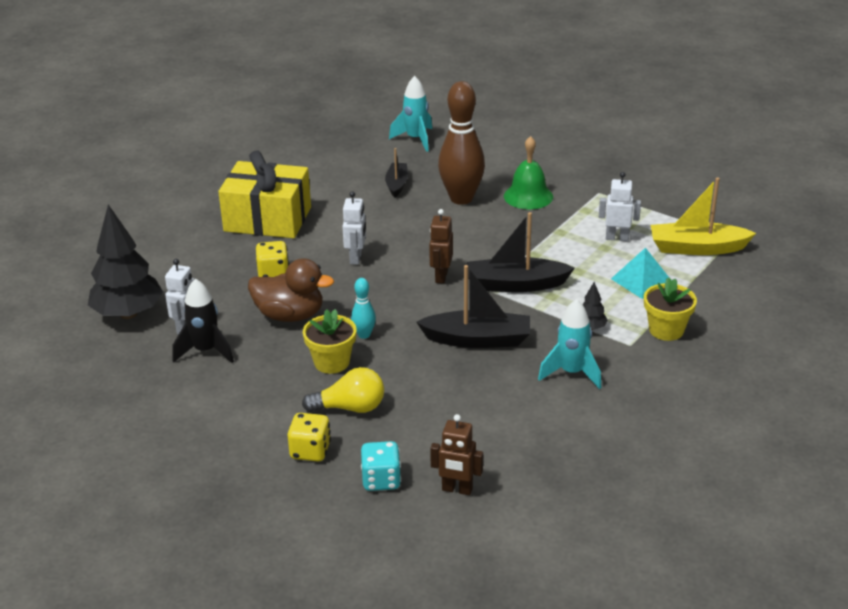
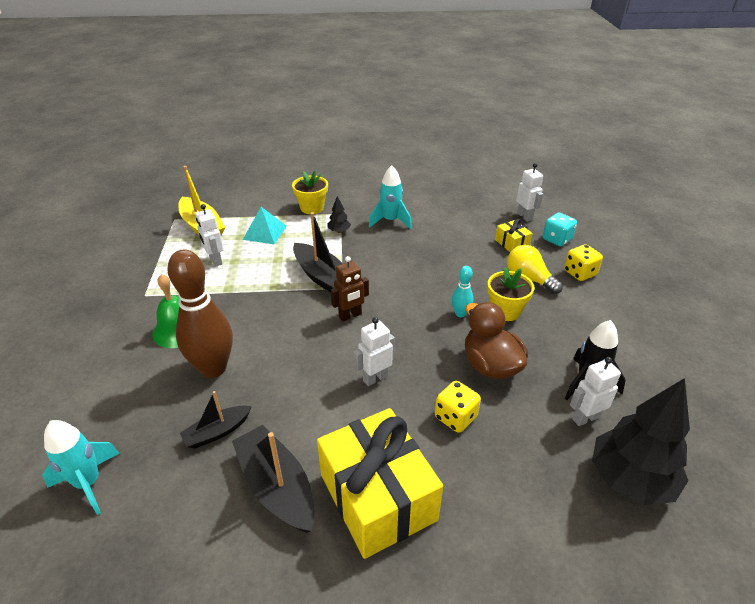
camera: 130 degrees left, 5 degrees up
black boat [416,265,530,348] -> black boat moved to [232,425,315,533]
brown robot [430,414,483,495] -> white robot [516,163,543,222]
none -> yellow gift [495,219,533,252]

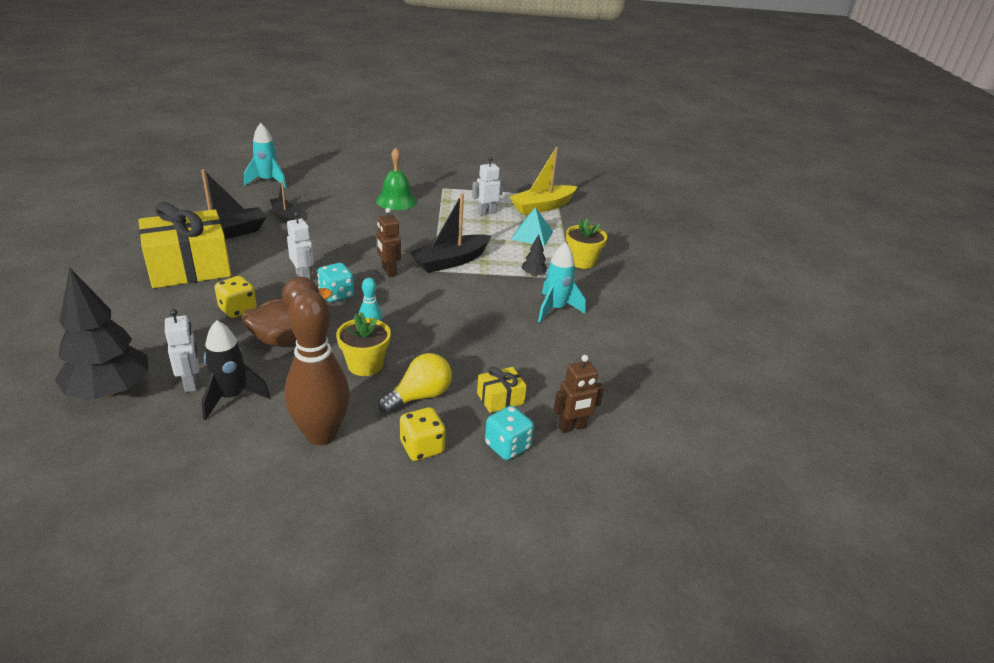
camera: 90 degrees right, 5 degrees down
brown bowling pin [167,249,233,378] -> brown bowling pin moved to [284,290,350,445]
white robot [516,163,543,222] -> brown robot [554,355,604,433]
none -> turquoise dice [317,263,354,302]

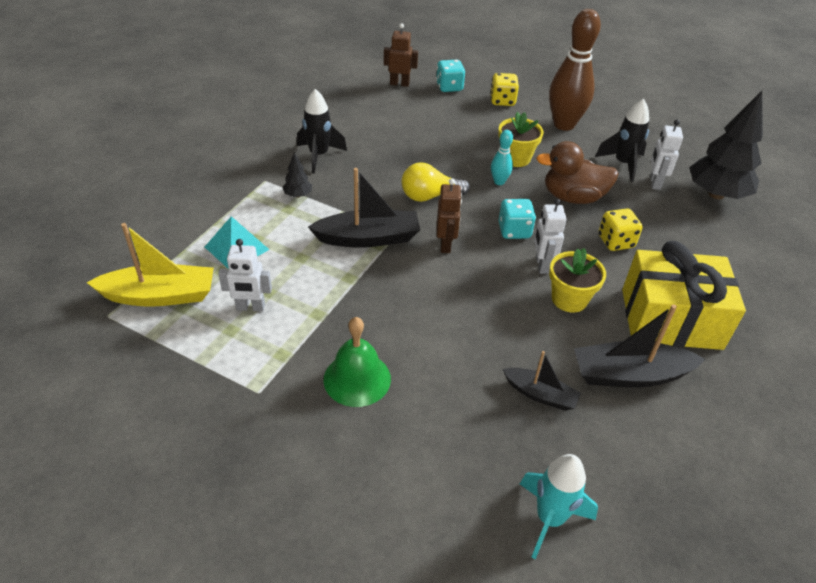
camera: 150 degrees left, 10 degrees up
black boat [270,180,296,223] -> black boat turned 60 degrees counterclockwise [503,351,581,411]
yellow light bulb [378,353,452,414] -> yellow light bulb moved to [401,162,470,202]
yellow gift [477,367,527,413] -> none
turquoise rocket [538,242,586,322] -> black rocket [297,89,347,173]
yellow flower pot [566,218,607,269] -> yellow flower pot moved to [549,248,606,313]

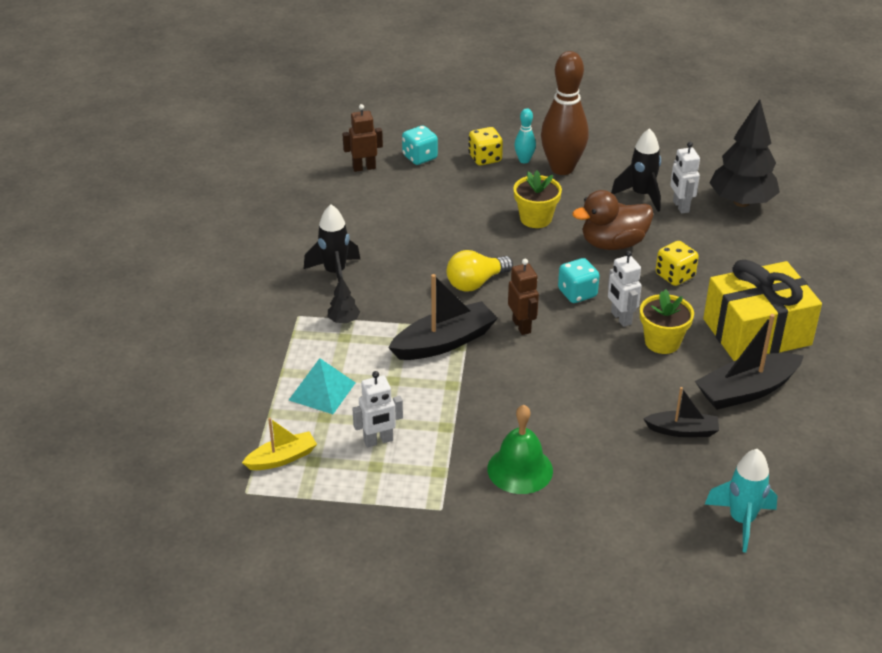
camera: 20 degrees left, 5 degrees down
yellow boat [87,223,214,307] -> yellow boat [242,418,317,470], size x0.60
turquoise bowling pin [491,130,513,185] -> turquoise bowling pin moved to [514,108,536,163]

